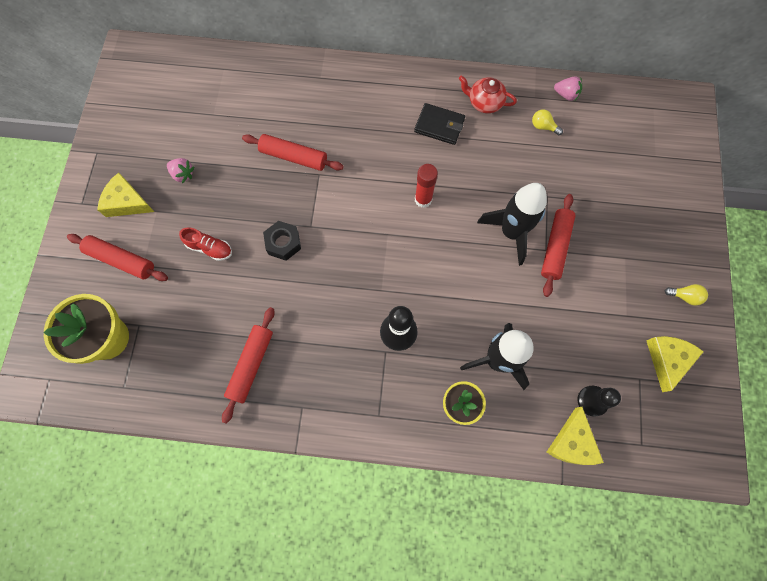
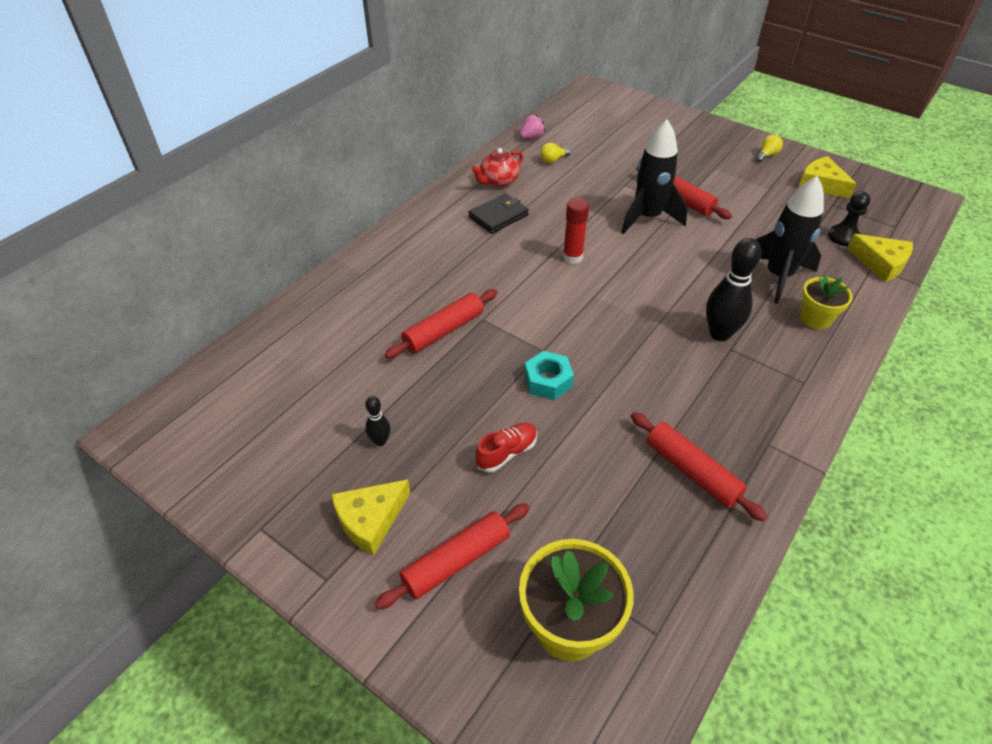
camera: 60 degrees left, 25 degrees down
pink strawberry [167,158,194,183] -> black bowling pin [365,396,391,446]
black nut [263,221,301,261] -> turquoise nut [524,351,574,400]

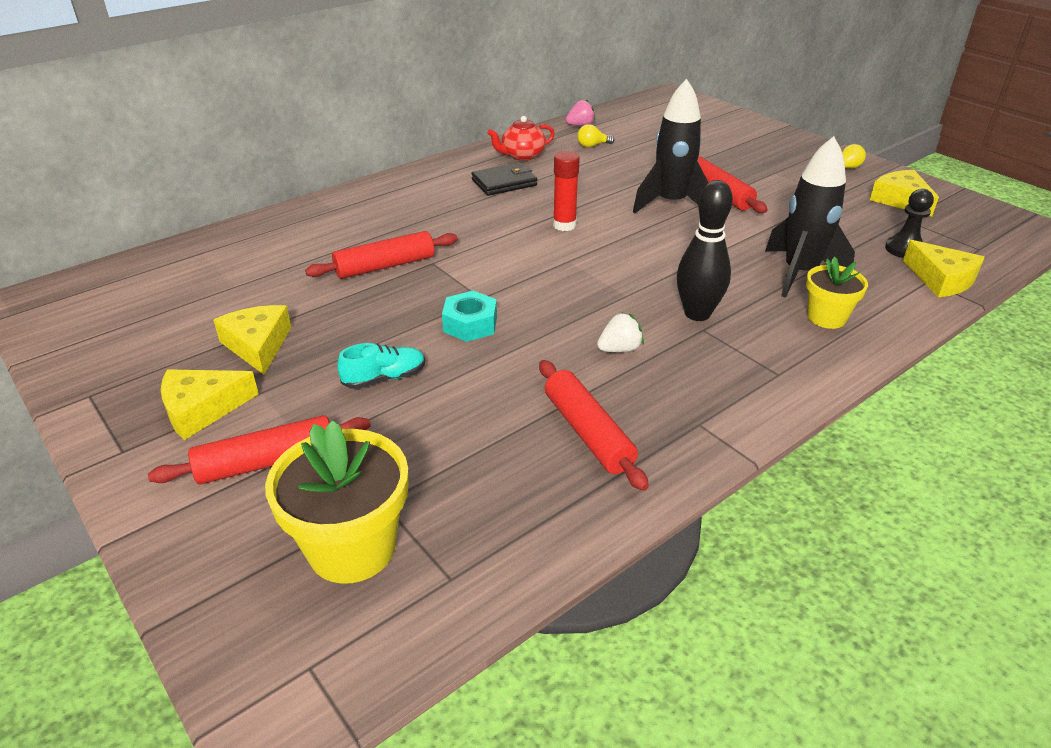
camera: 15 degrees right, 10 degrees down
black bowling pin [365,396,391,446] -> yellow cheese [213,305,292,375]
red shoe [475,423,537,472] -> turquoise shoe [337,343,425,389]
none -> white strawberry [597,313,644,352]

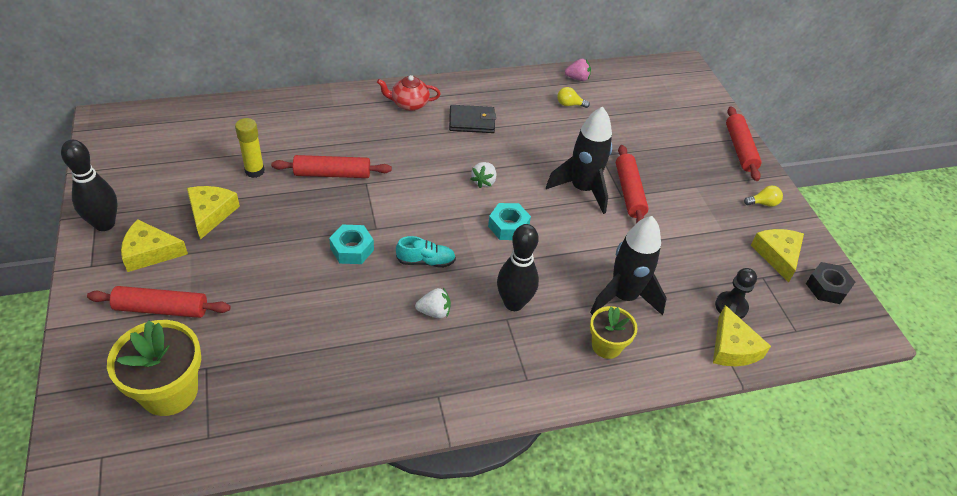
camera: 20 degrees right, 10 degrees up
turquoise shoe [337,343,425,389] -> turquoise shoe moved to [396,236,456,268]
red teapot [487,116,555,161] -> red teapot moved to [377,75,441,111]
red rolling pin [539,360,649,491] -> red rolling pin moved to [726,106,762,181]
red glue stick [553,151,580,231] -> white strawberry [471,162,496,188]
none -> black bowling pin [61,140,117,231]
none -> yellow glue stick [235,118,265,178]
none -> turquoise nut [488,203,531,240]
none -> black nut [806,262,855,304]

